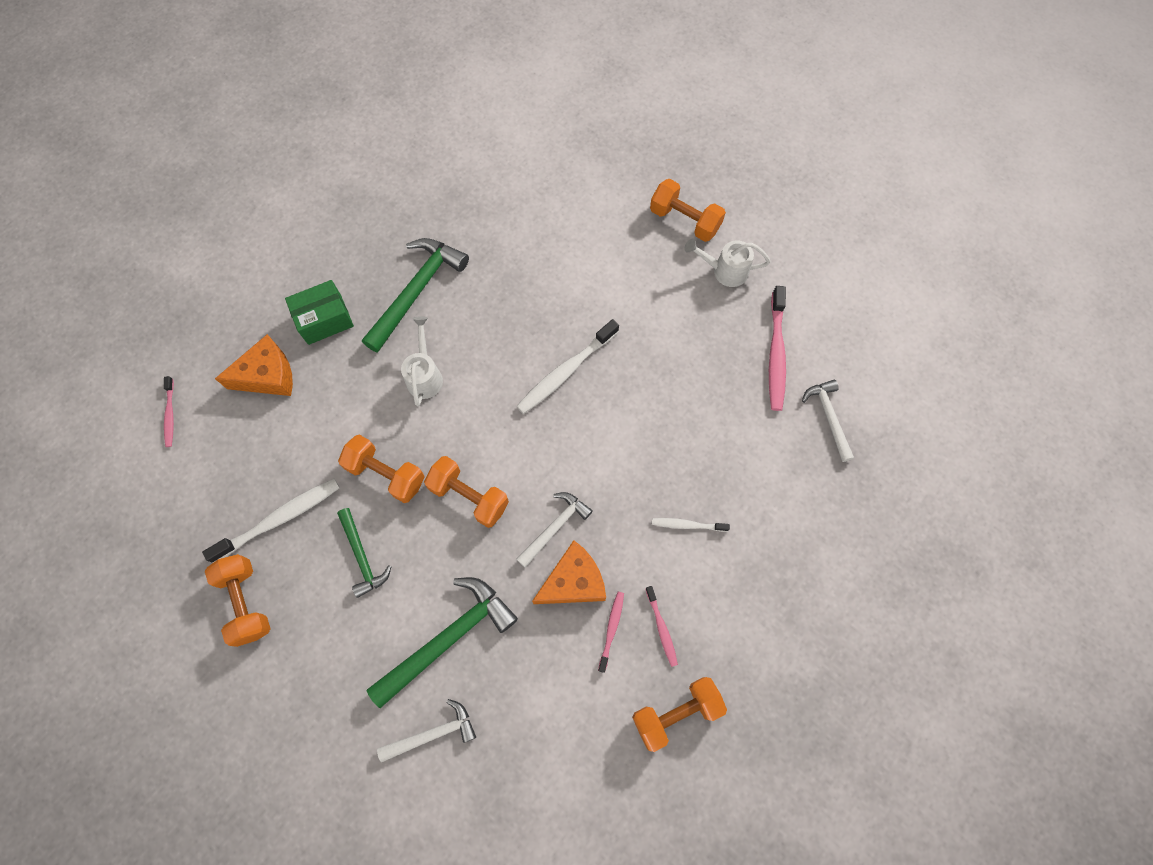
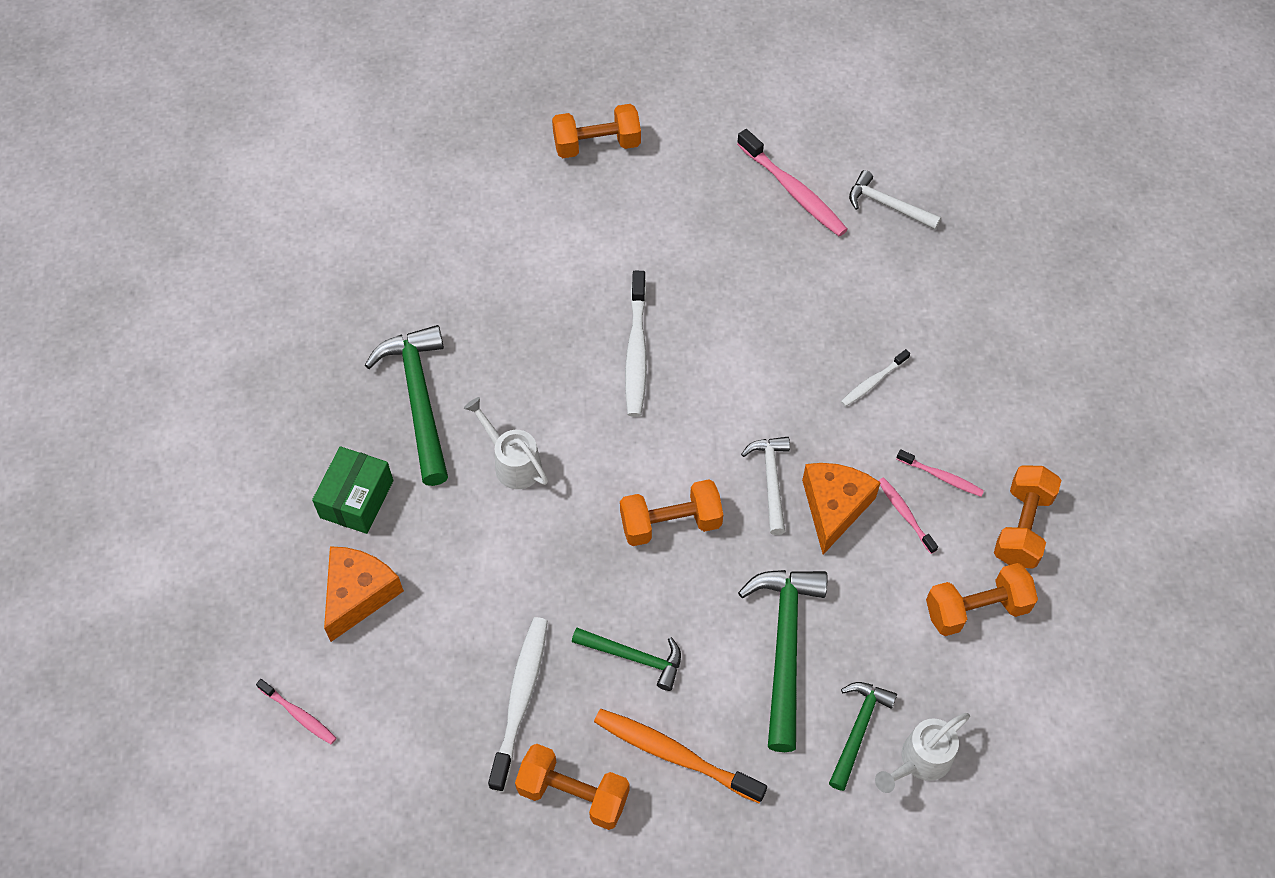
camera: 45 degrees left, 10 degrees down
orange dumbbell [338,435,425,503] -> orange dumbbell moved to [926,563,1038,636]
white hammer [377,699,476,762] -> green hammer [829,682,897,791]
white watering can [684,239,771,287] -> white watering can moved to [875,713,970,793]
none -> orange toothbrush [594,709,767,803]

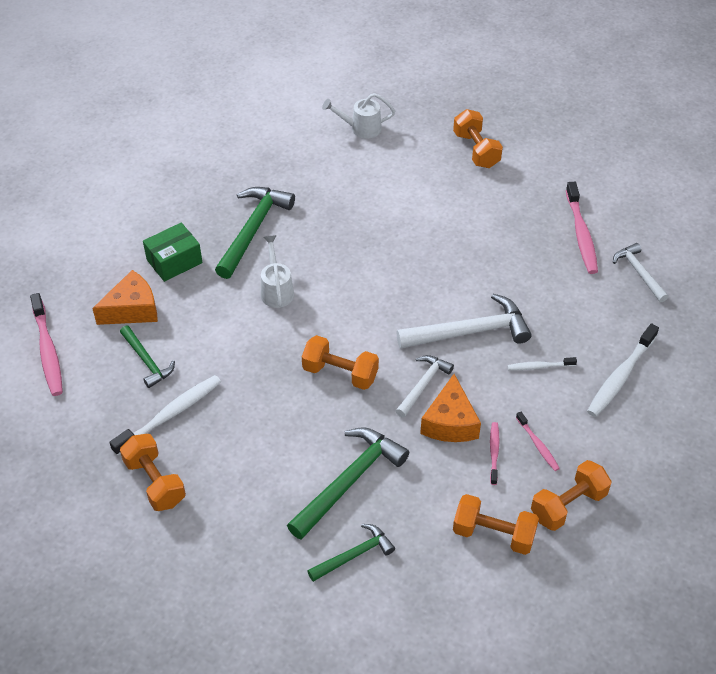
camera: 35 degrees right, 10 degrees down
pink toothbrush [256,679,336,744] -> pink toothbrush [30,293,63,396], size x1.83
orange dumbbell [552,104,641,158] -> orange dumbbell turned 45 degrees clockwise [453,109,503,168]
green hammer [572,628,681,691] -> green hammer moved to [120,326,175,388]
orange toothbrush [594,709,767,803] -> none
white toothbrush [625,271,647,417] -> white toothbrush moved to [587,323,659,417]
orange cheese [802,463,881,555] -> orange cheese turned 135 degrees clockwise [420,374,481,442]
white watering can [875,713,970,793] -> white watering can moved to [322,93,395,139]
none -> white hammer [396,294,531,349]

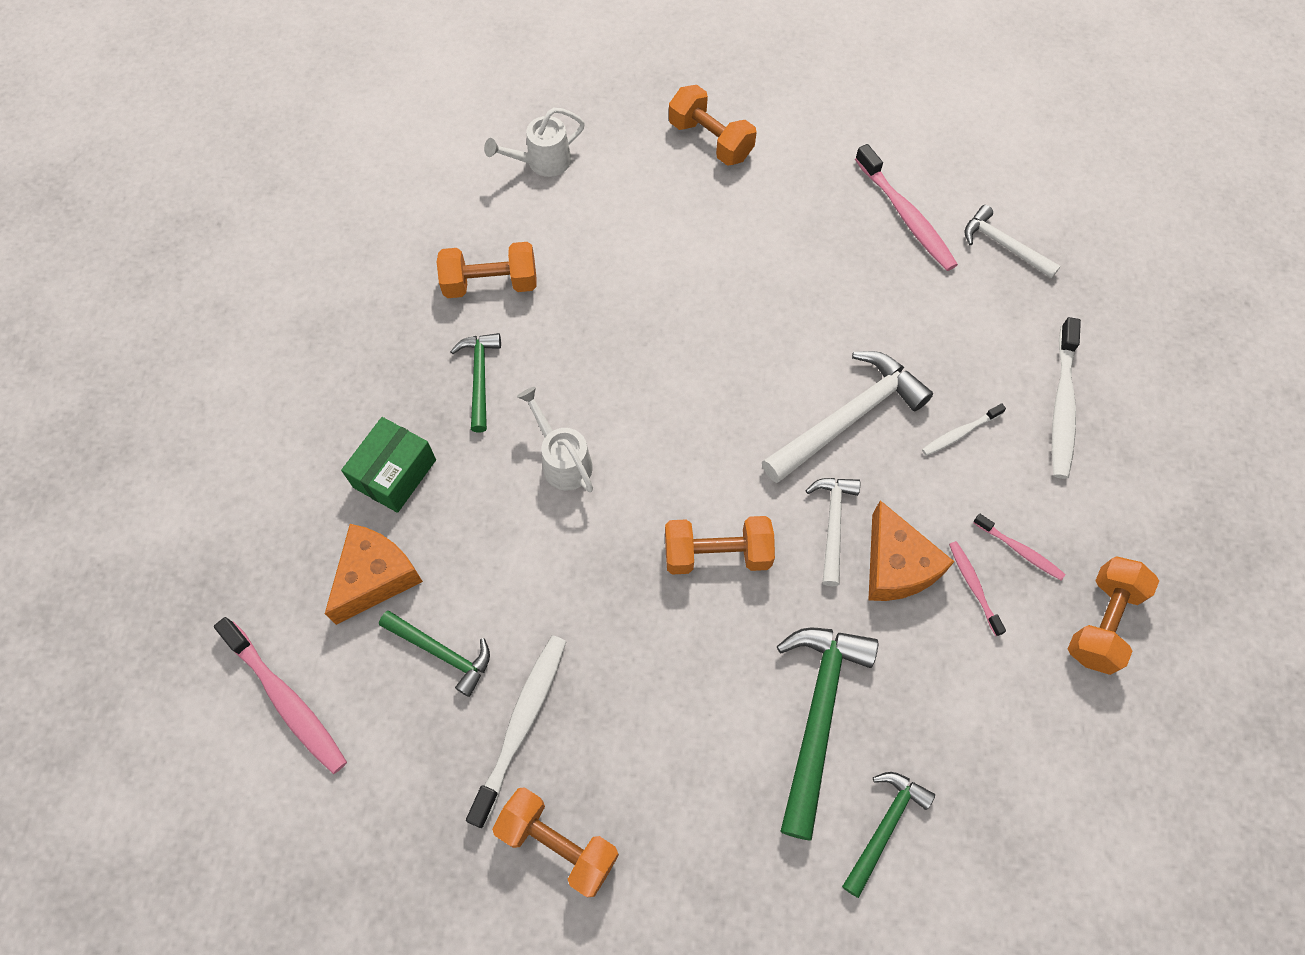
camera: 25 degrees left, 15 degrees up
green hammer [215,187,295,279] -> green hammer [450,333,501,433], size x0.59
orange dumbbell [453,494,539,555] -> orange dumbbell moved to [437,242,536,298]

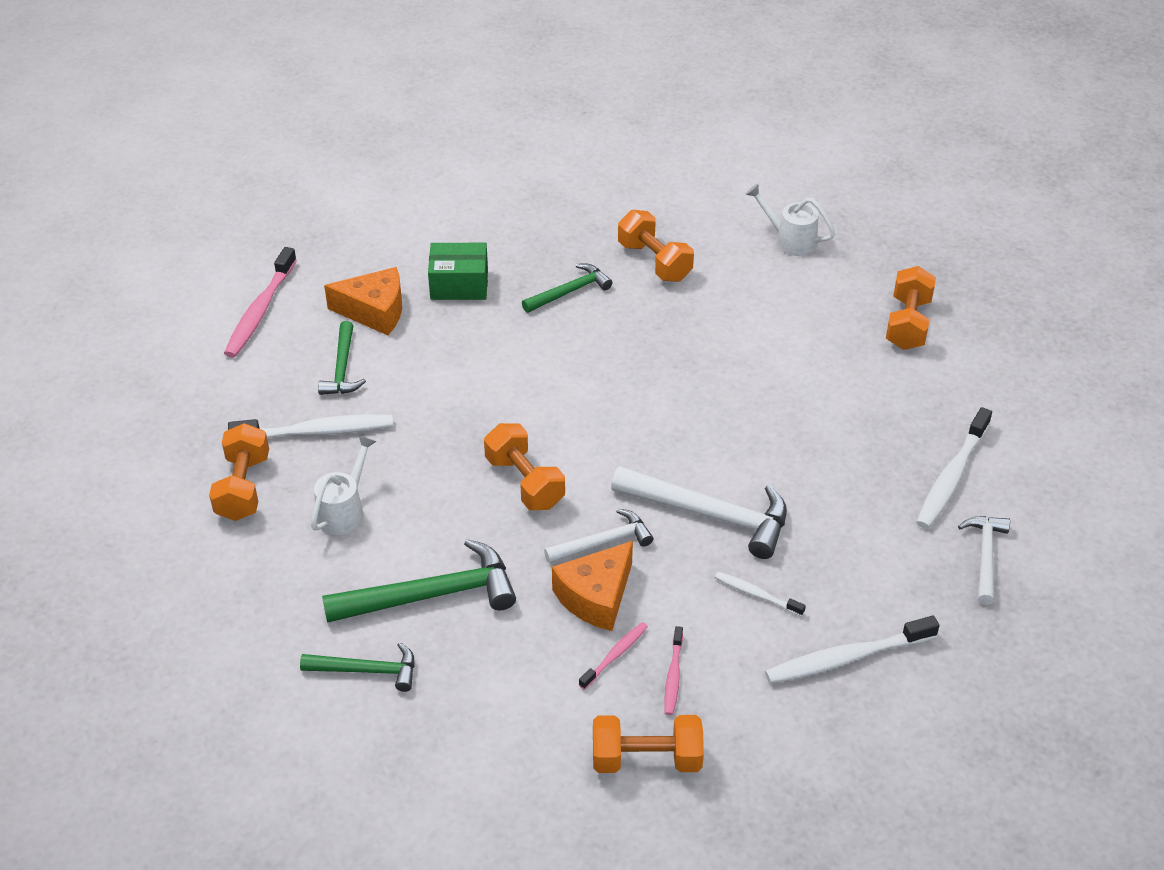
camera: 60 degrees right, 20 degrees down
white watering can [517,387,593,492] -> white watering can moved to [311,435,377,535]
pink toothbrush [855,144,958,271] -> white toothbrush [916,407,992,529]

